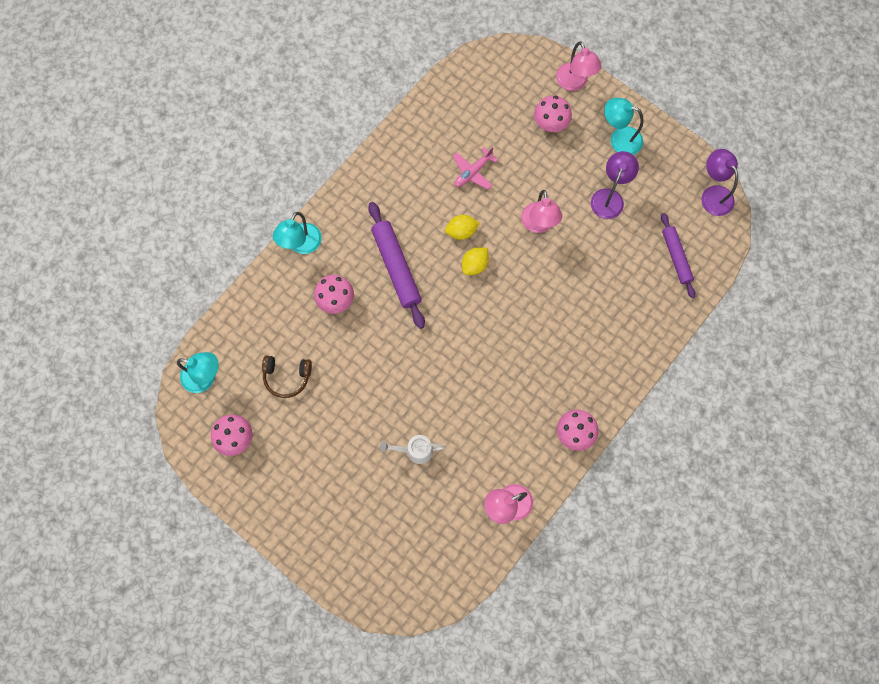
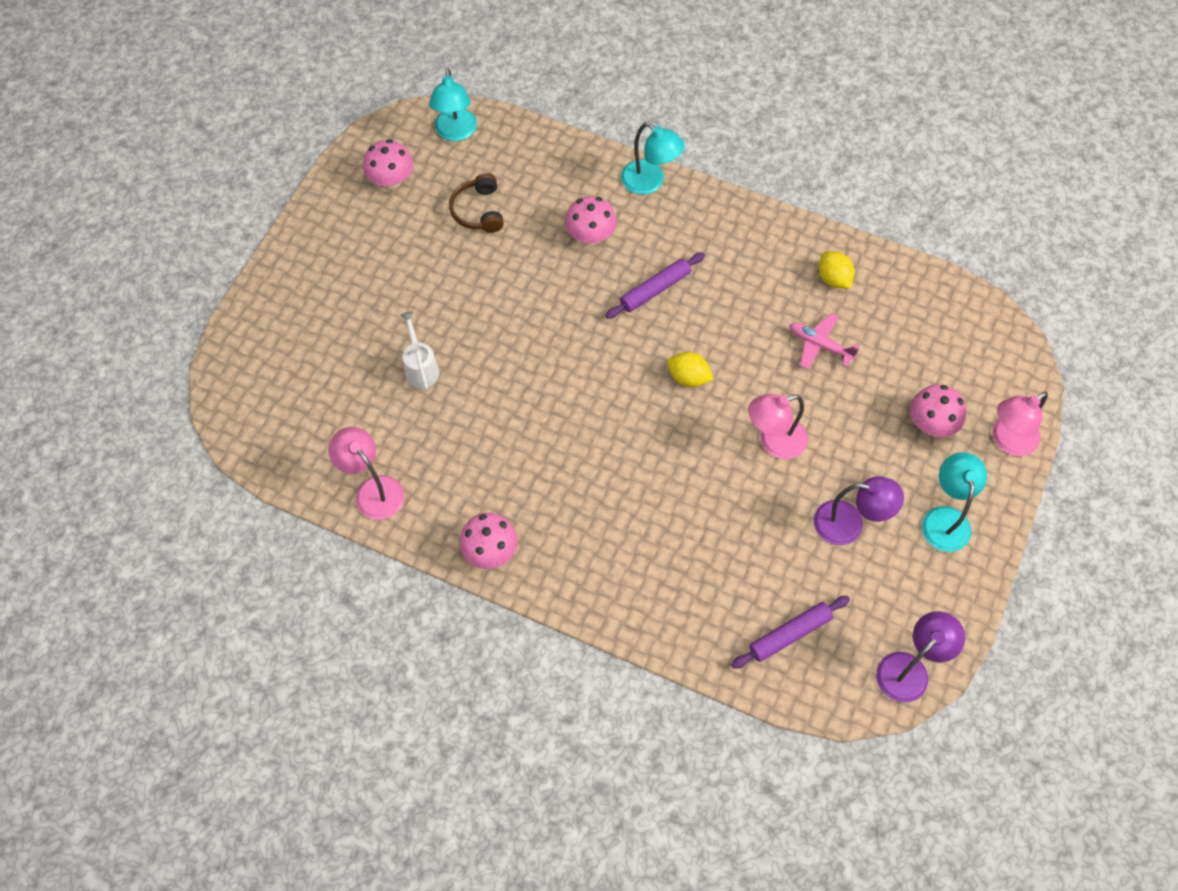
camera: 75 degrees right, 10 degrees down
turquoise lamp [273,212,322,254] -> turquoise lamp turned 150 degrees counterclockwise [621,122,685,195]
purple rolling pin [368,202,425,329] -> purple rolling pin [605,252,705,319], size x0.66
yellow lemon [445,215,480,240] -> yellow lemon moved to [819,251,854,288]

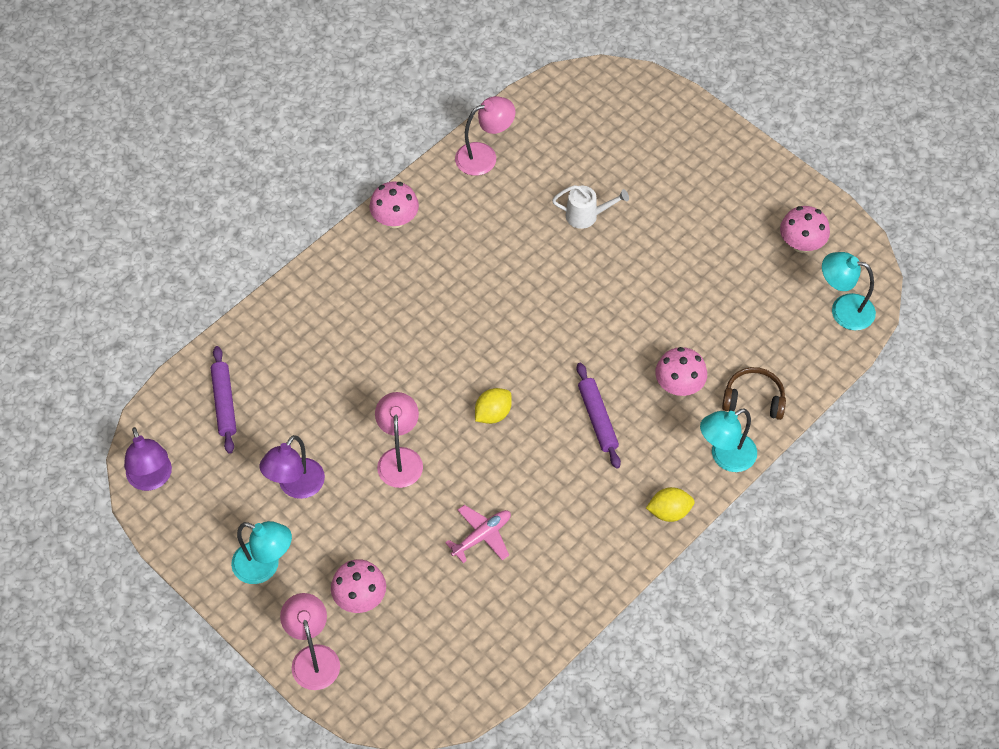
camera: 110 degrees right, 5 degrees down
brown headphones [449,173,504,233] -> brown headphones moved to [722,367,786,420]
yellow lemon [819,251,854,288] -> yellow lemon moved to [646,487,695,522]

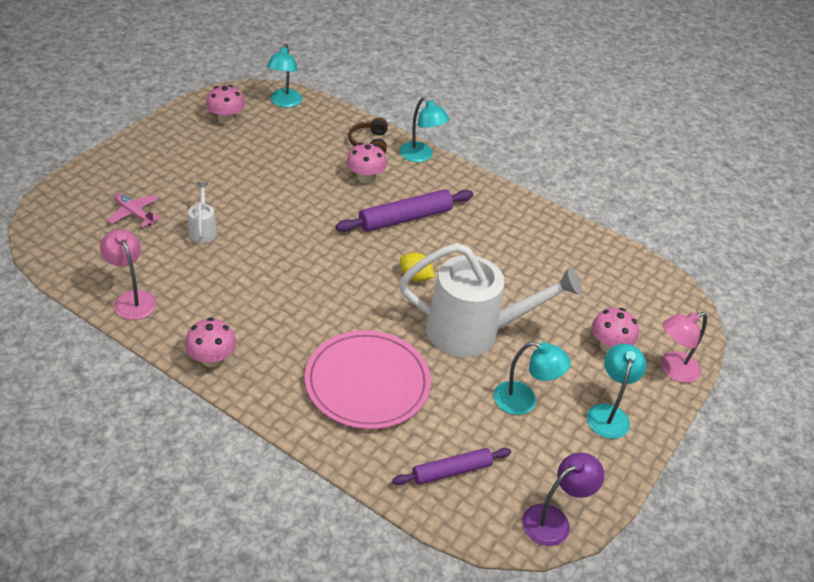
camera: 105 degrees left, 15 degrees down
purple lamp [260,435,325,499] -> turquoise lamp [494,342,571,415]
pink lamp [375,392,423,488] -> white watering can [399,243,582,357]
pink plane [445,505,511,563] -> pink plane moved to [107,193,161,228]
purple rolling pin [577,363,621,469] -> purple rolling pin [336,189,473,232], size x1.53
yellow lemon [646,487,695,522] -> none
none -> pink plate [305,330,431,429]

